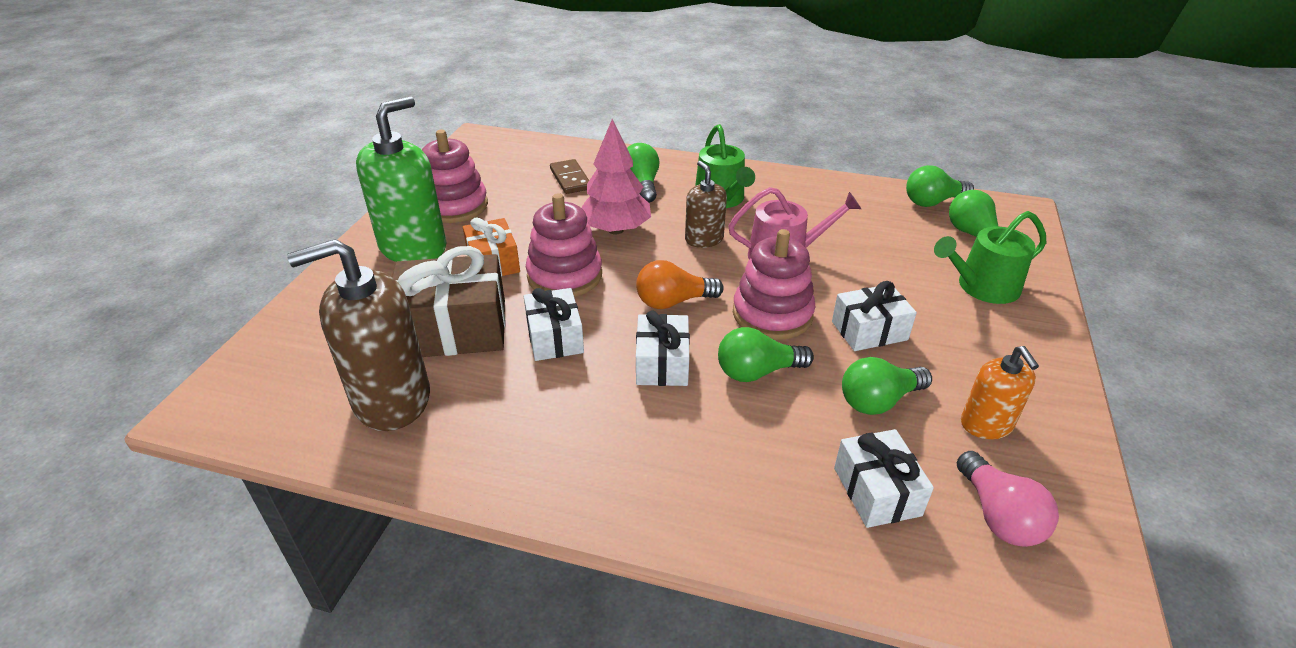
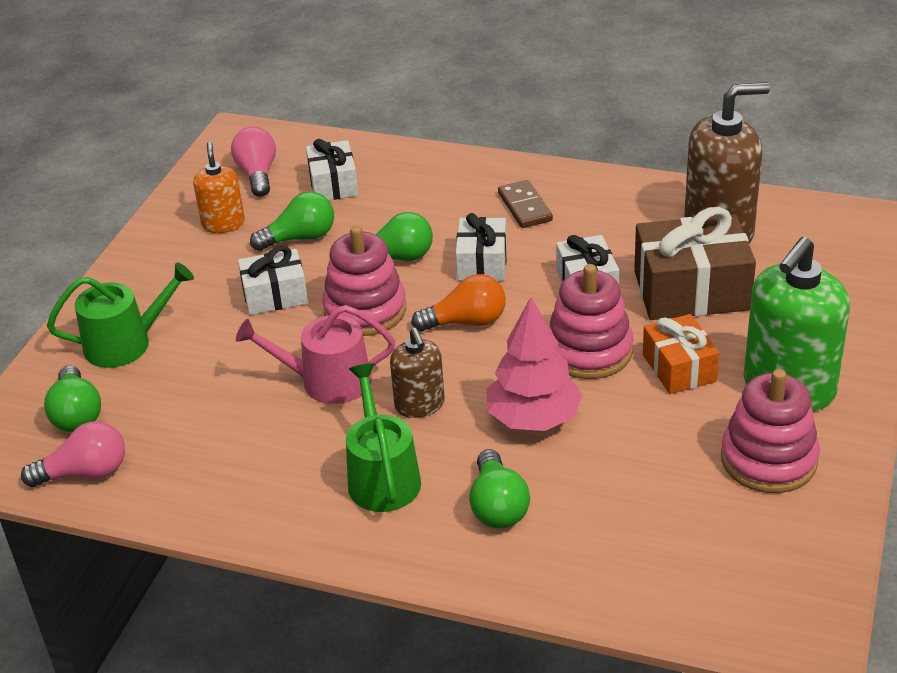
camera: 175 degrees left, 0 degrees up
brown domino [550,159,589,194] -> brown domino moved to [498,180,553,228]
green light bulb [906,165,974,207] -> pink light bulb [21,421,125,487]

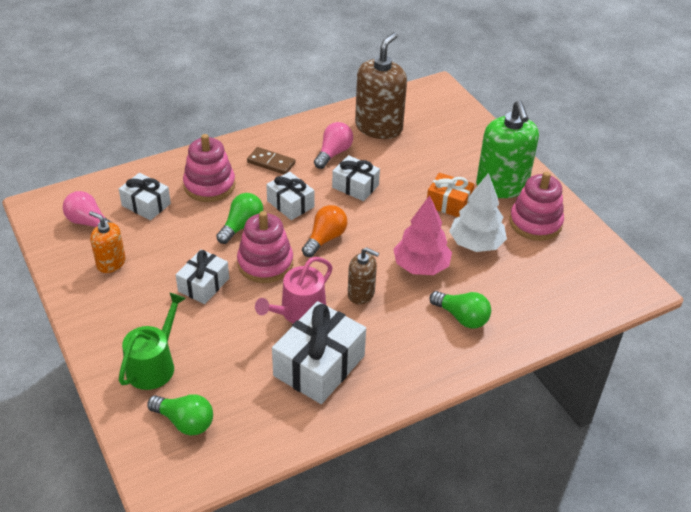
camera: 50 degrees left, 5 degrees up
pink light bulb [21,421,125,487] -> pink light bulb moved to [314,122,353,169]
green light bulb [250,192,334,251] -> none
green watering can [346,363,421,512] -> none
pink stacking toy [549,264,634,379] -> pink stacking toy moved to [183,134,235,202]
brown gift [634,207,756,320] -> none
none -> white gift [272,301,366,404]
none -> white tree [449,173,507,252]

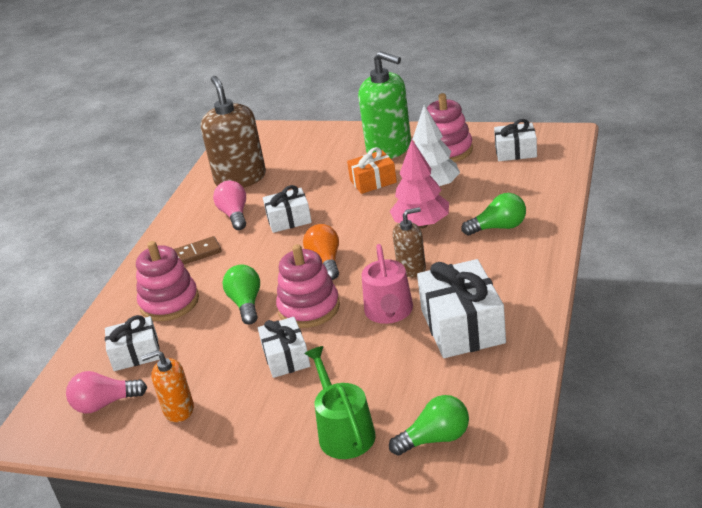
camera: 40 degrees left, 10 degrees down
white gift [266,172,314,220] -> white gift moved to [494,119,537,161]

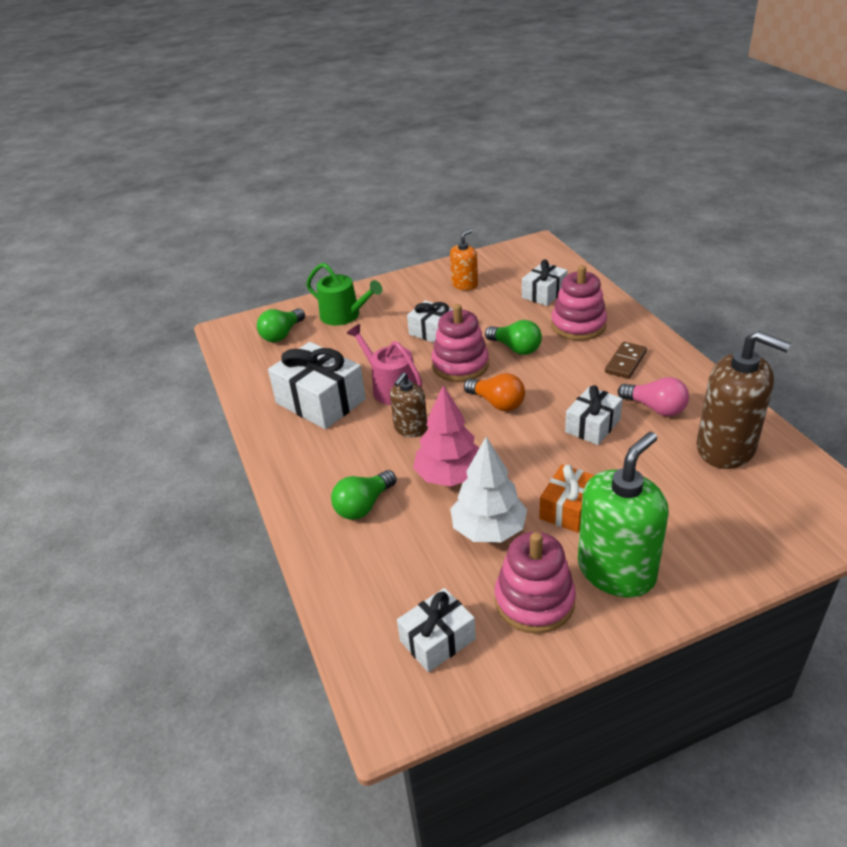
camera: 140 degrees right, 5 degrees up
pink light bulb [66,371,147,413] -> none
green soap dispenser [358,51,411,159] -> green soap dispenser turned 135 degrees clockwise [578,432,669,597]

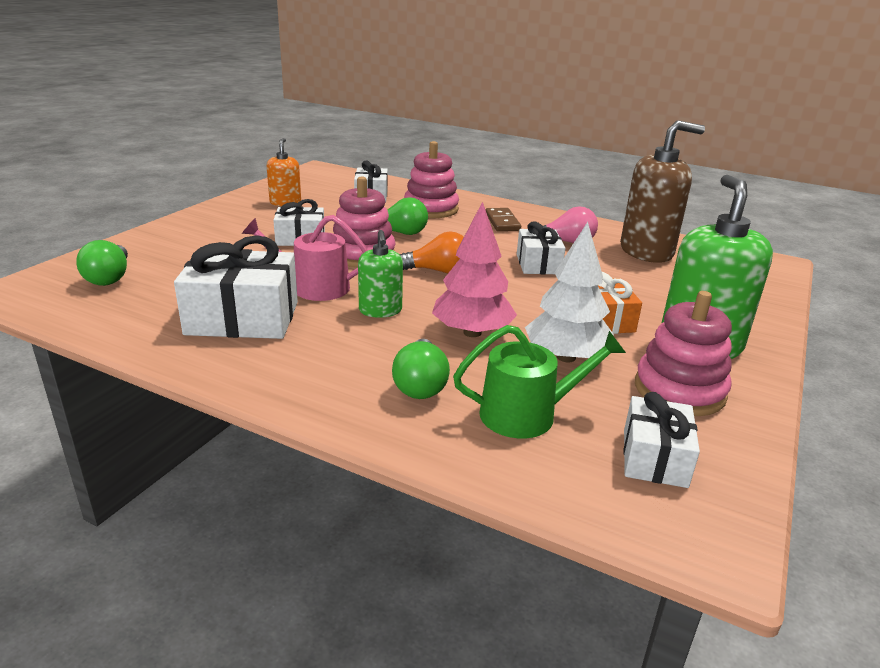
camera: 45 degrees left, 10 degrees down
green watering can [306,263,382,326] -> green watering can moved to [453,325,626,438]
brown soap dispenser [390,372,428,437] -> green soap dispenser [358,230,403,318]

